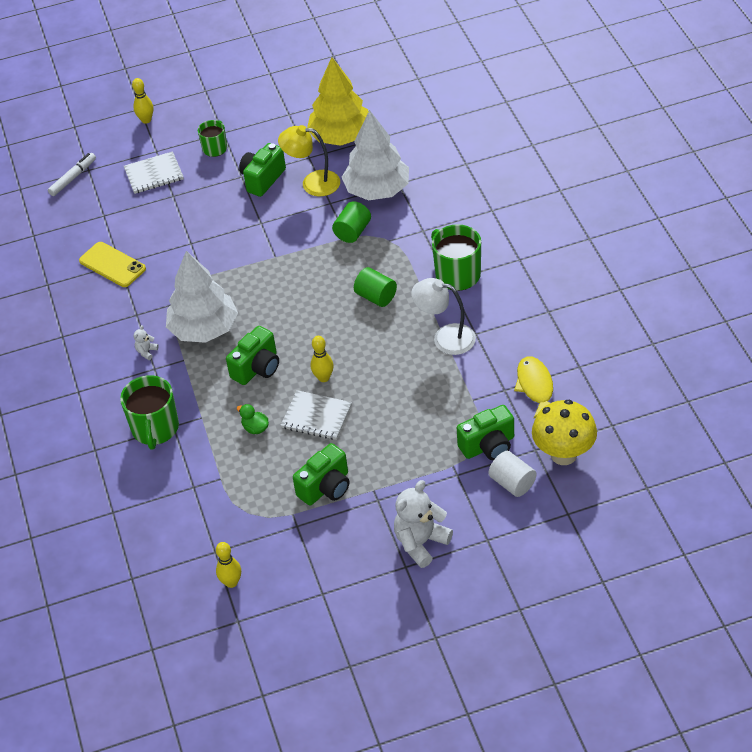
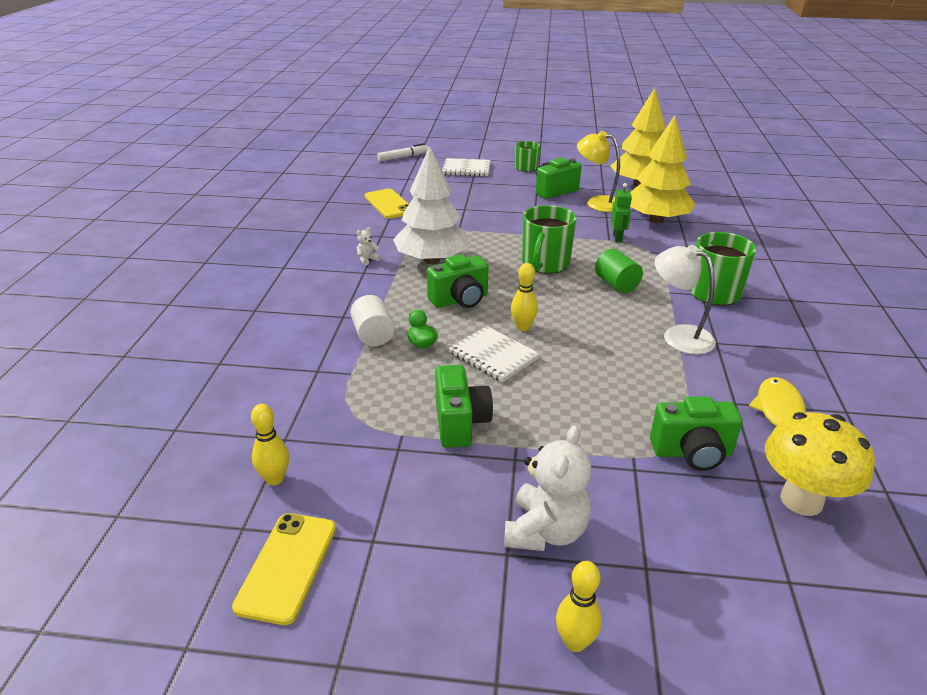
camera: 20 degrees right, 15 degrees down
green mug [120,375,179,450] -> green mug moved to [522,205,577,273]
yellow bowling pin [132,78,153,124] -> yellow bowling pin moved to [556,561,602,652]
green camera [293,443,350,505] -> green camera turned 75 degrees counterclockwise [435,365,493,448]
green cylinder [332,201,371,243] -> green robot [611,183,632,242]
white tree [342,110,409,201] -> yellow tree [630,115,695,223]
white teddy bear [394,480,453,568] -> white teddy bear turned 135 degrees clockwise [504,425,591,551]
white cylinder [489,451,536,497] -> white cylinder moved to [350,295,395,346]
none -> yellow phone [232,513,336,625]

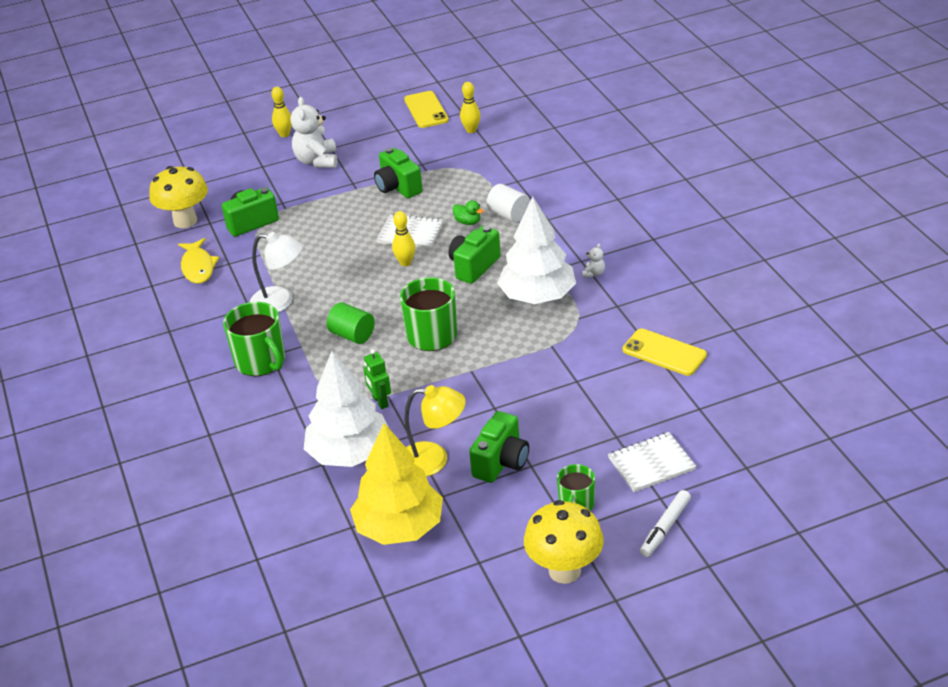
camera: 155 degrees right, 5 degrees up
white marker [377,143,429,161] -> white marker moved to [640,490,691,557]
yellow tree [630,115,695,223] -> white tree [304,351,389,467]
none -> yellow mushroom [524,500,604,584]

